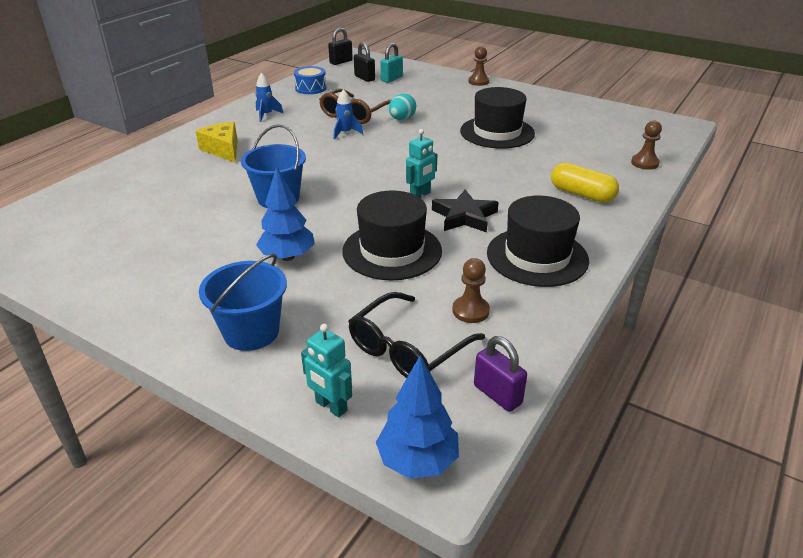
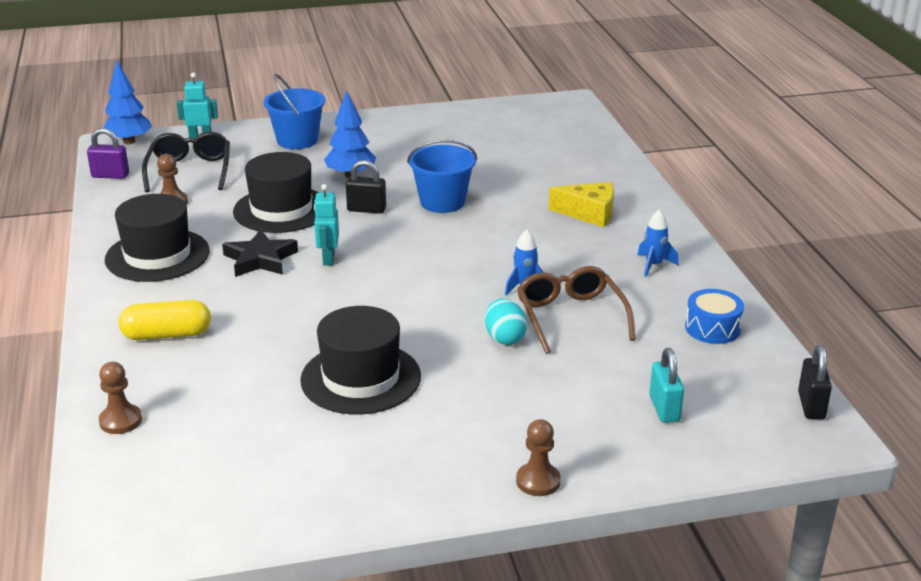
camera: 135 degrees right, 5 degrees down
black padlock [354,42,375,82] -> black padlock moved to [346,160,386,214]

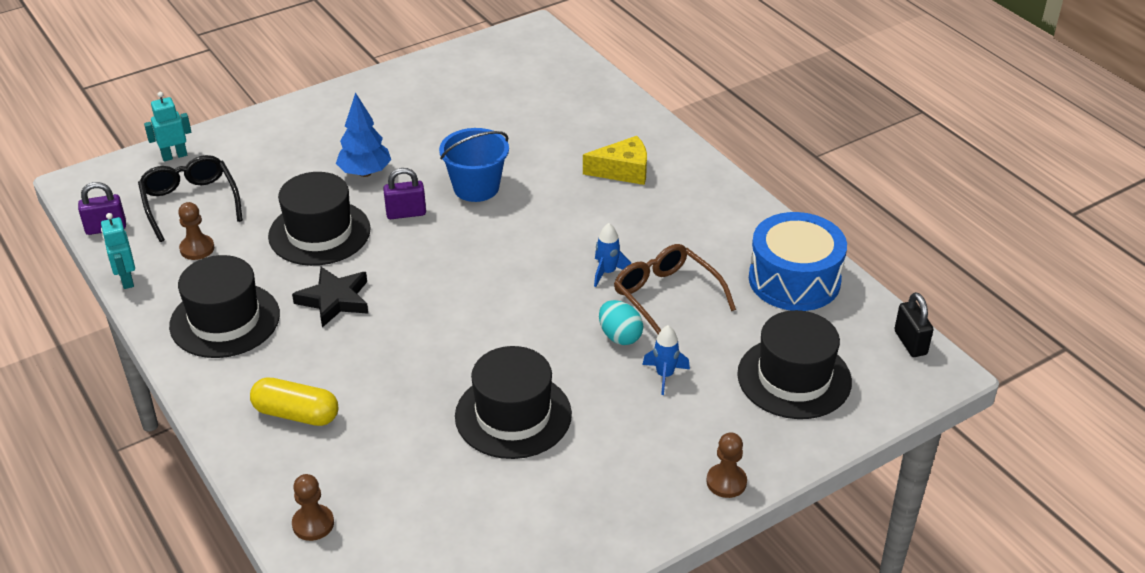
camera: 20 degrees left, 10 degrees up
blue tree [103,60,152,144] -> none
yellow capsule [119,300,211,340] -> yellow capsule turned 45 degrees clockwise [250,377,338,426]
blue bucket [264,74,325,149] -> none
turquoise robot [314,184,339,265] -> turquoise robot moved to [101,213,135,289]
black padlock [346,160,386,214] -> purple padlock [383,168,426,219]
blue rocket [637,209,679,277] -> blue rocket moved to [642,325,690,395]
turquoise padlock [649,348,684,423] -> black hat [737,310,852,419]
blue drum [685,289,744,344] -> blue drum [749,212,847,311], size x1.80

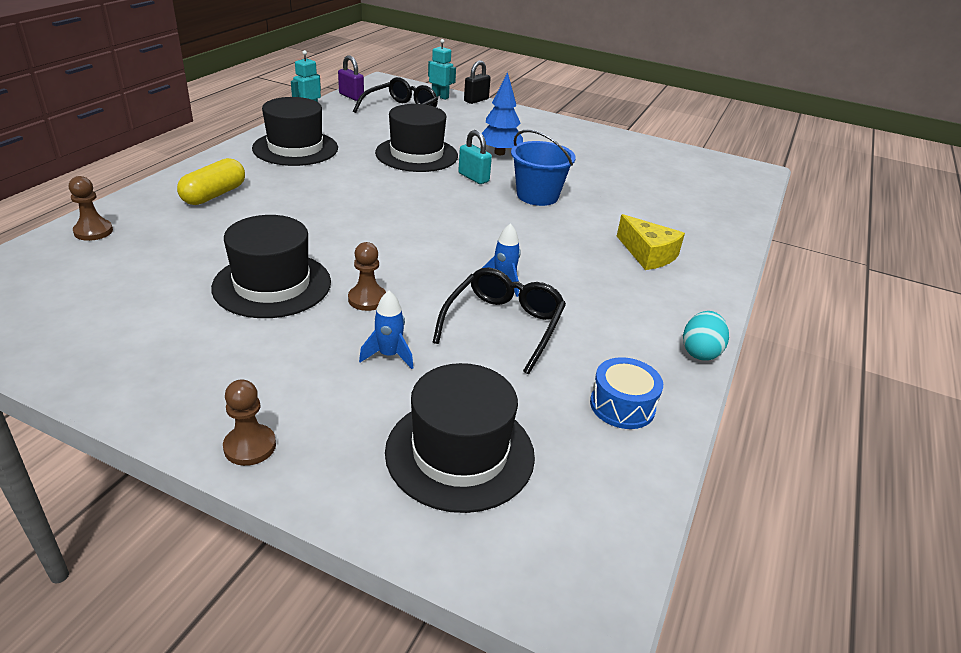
camera: 55 degrees right, 5 degrees down
brown pawn [178,202,214,260] -> brown pawn moved to [348,242,386,311]
yellow capsule [250,377,338,426] -> yellow capsule turned 45 degrees clockwise [177,158,245,205]
black star [292,267,368,328] -> none
purple padlock [383,168,426,219] -> turquoise padlock [458,130,492,184]
turquoise egg [599,300,643,345] -> turquoise egg moved to [683,311,729,361]
brown glasses [614,244,736,335] -> black glasses [433,267,566,374]
blue drum [749,212,847,311] -> blue drum [590,357,663,429], size x0.55
black padlock [894,292,934,357] -> black padlock moved to [464,60,491,104]

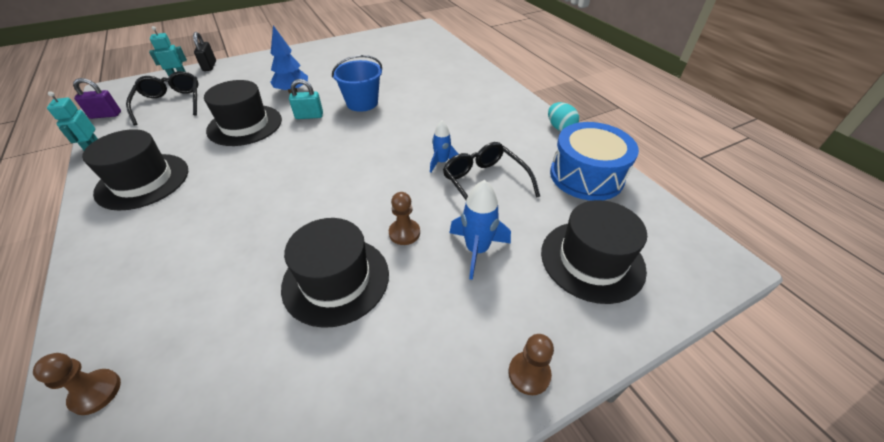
camera: 50 degrees left, 10 degrees up
yellow capsule [177,158,245,205] -> none
blue rocket [359,291,413,369] -> blue rocket [449,180,511,280], size x1.53
blue drum [590,357,663,429] -> blue drum [550,122,639,201], size x1.80
yellow cheese [617,214,685,270] -> none

